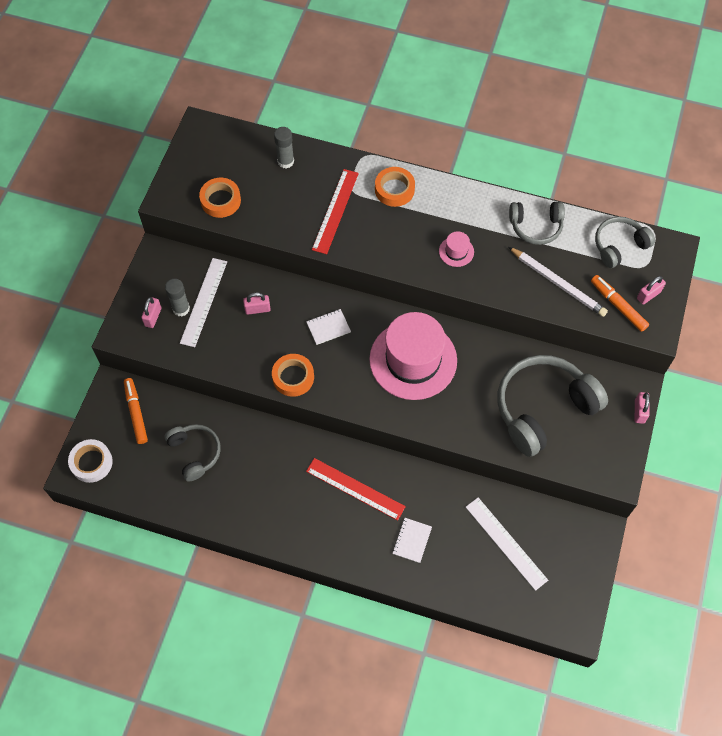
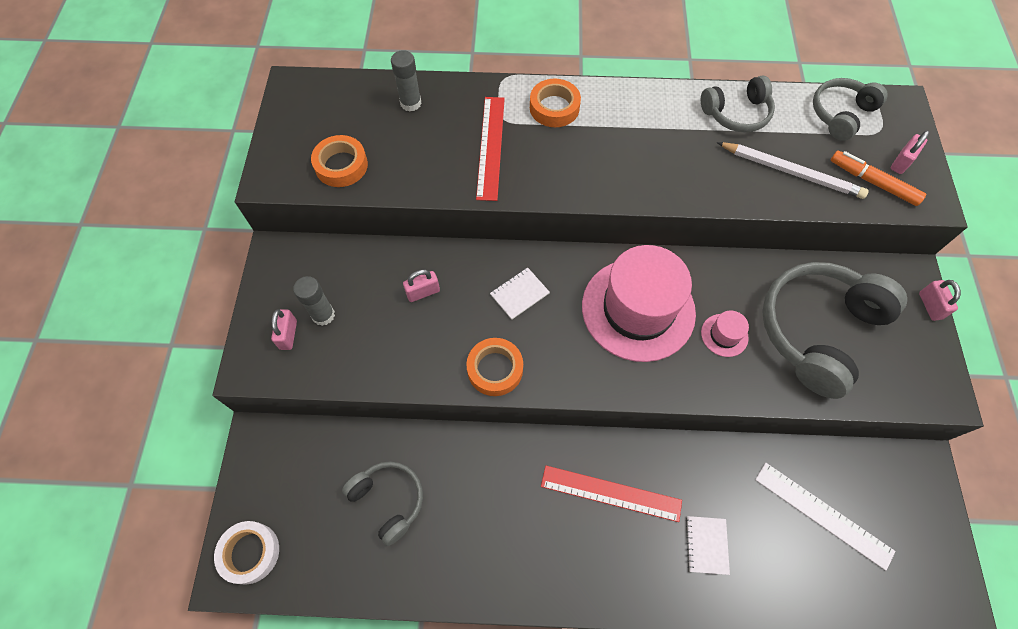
camera: 15 degrees left, 0 degrees up
orange marker [124,378,148,444] -> none
white ruler [180,258,227,347] -> none
pink hat [439,231,474,267] -> pink hat moved to [701,310,749,357]

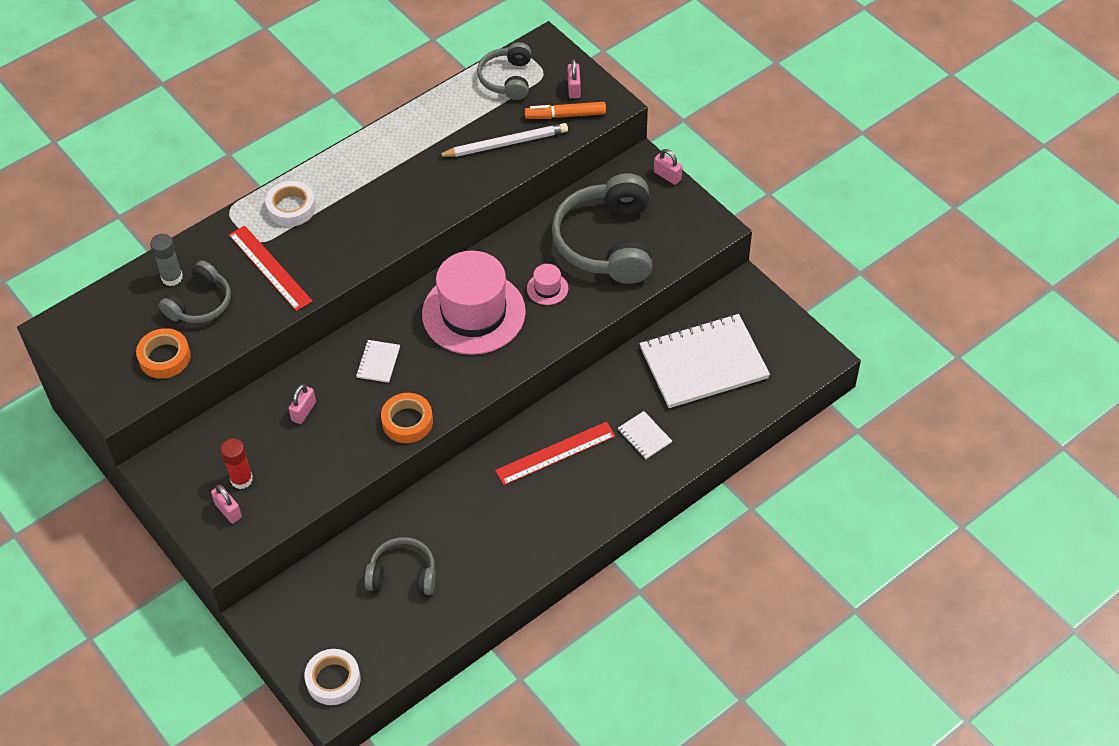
camera: 40 degrees left, 10 degrees down
grey glue stick [293,276,335,326] -> red glue stick [221,438,253,489]
orange tape [530,79,581,127] -> white tape [265,181,316,227]
grey headphones [701,75,775,133] -> grey headphones moved to [159,260,231,323]
white ruler [755,463,896,571] -> white notebook [640,314,770,408]

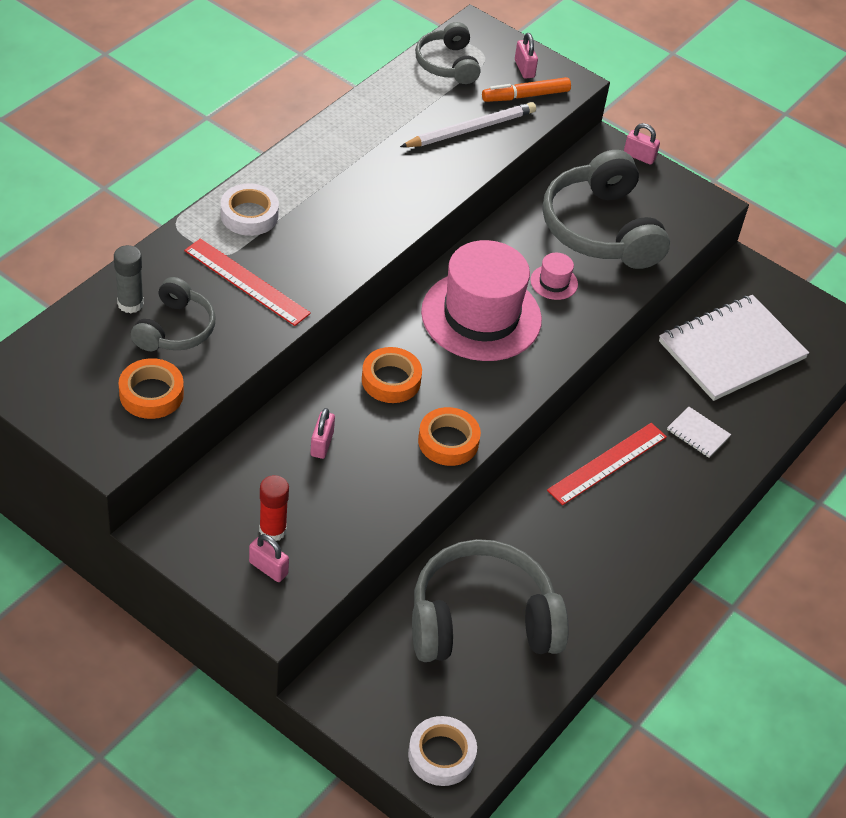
camera: 20 degrees left, 5 degrees down
white notebook [356,340,400,383] -> orange tape [362,347,422,403]
grey headphones [364,537,436,595] -> grey headphones [412,539,569,662], size x1.79

